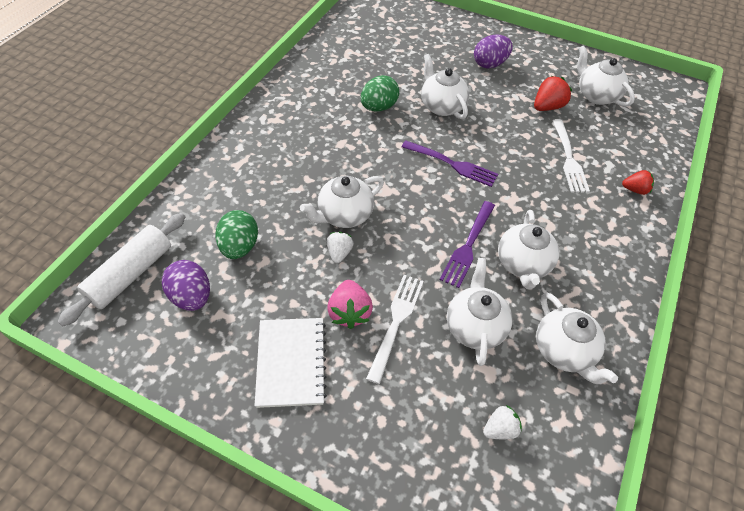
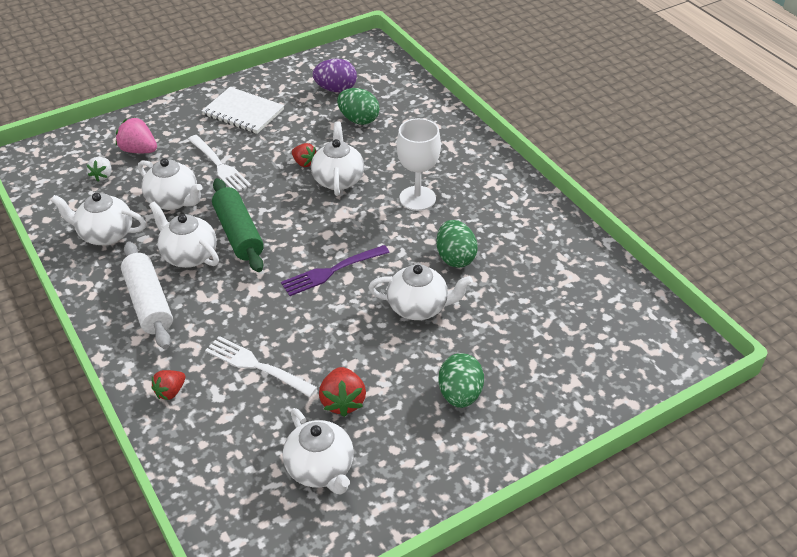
camera: 125 degrees right, 10 degrees down
white rolling pin [58,213,185,326] -> white rolling pin moved to [121,241,173,349]
white strawberry [327,232,354,263] -> red strawberry [292,143,316,167]
pink strawberry [327,280,373,329] -> pink strawberry moved to [116,117,157,153]
purple fork [440,201,495,288] -> green rolling pin [212,178,264,272]
purple egg [474,34,513,69] -> green egg [438,353,484,408]
white teapot [577,45,635,107] -> white teapot turned 60 degrees clockwise [283,408,354,495]
none -> white goblet [397,118,441,211]

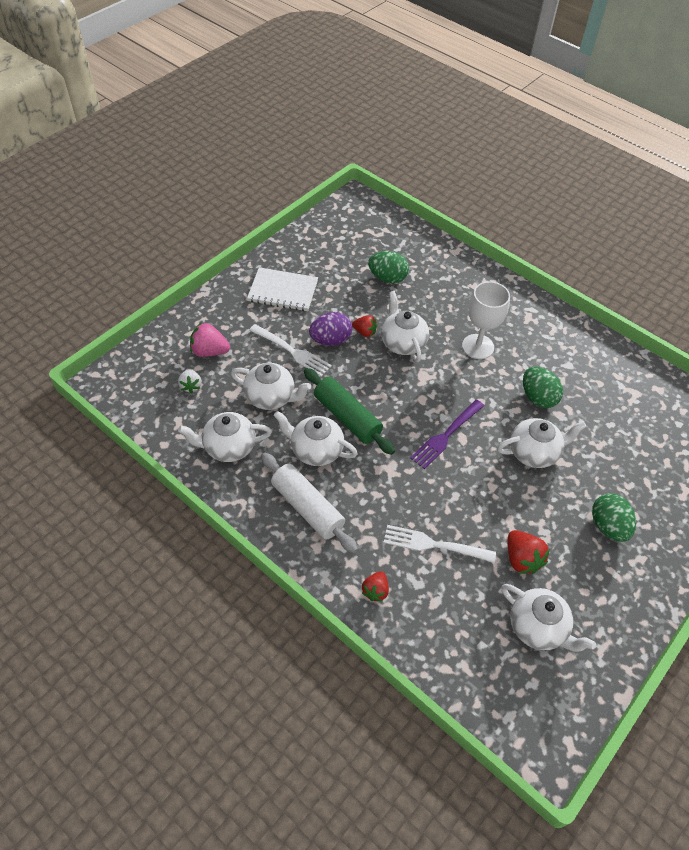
camera: 20 degrees left, 10 degrees up
purple egg [312,59,357,92] -> purple egg moved to [309,312,353,346]

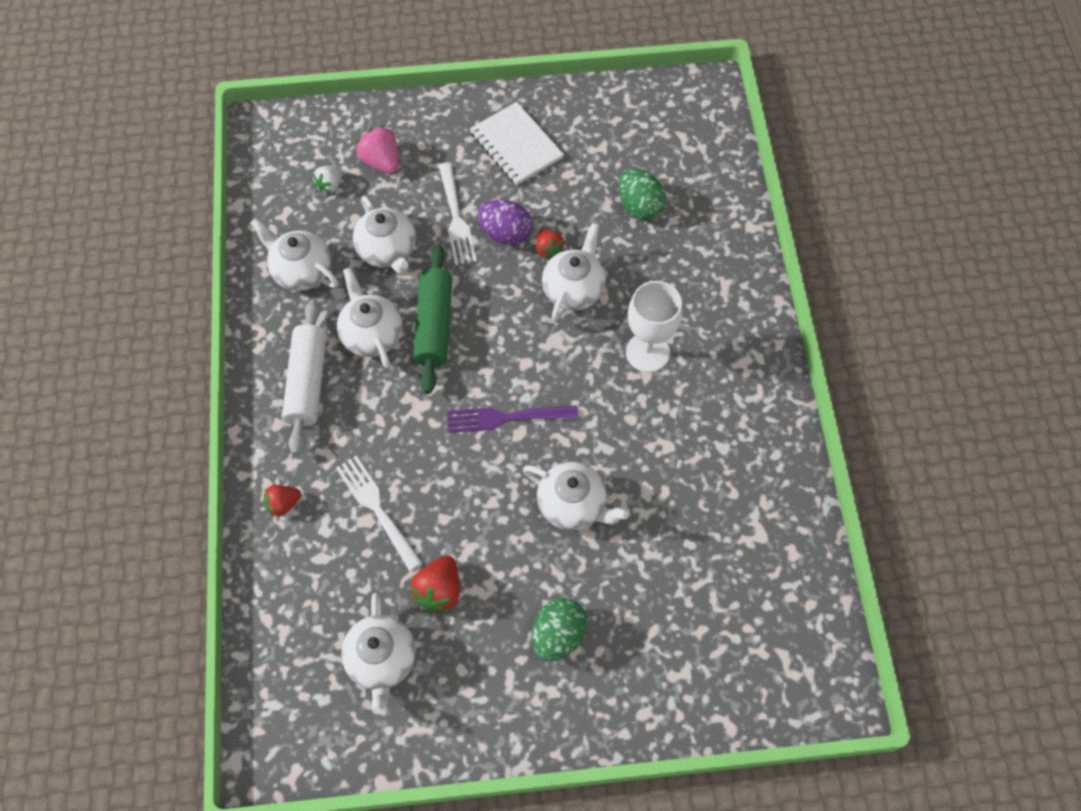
camera: 45 degrees right, 10 degrees up
green egg [523,367,563,408] -> none

